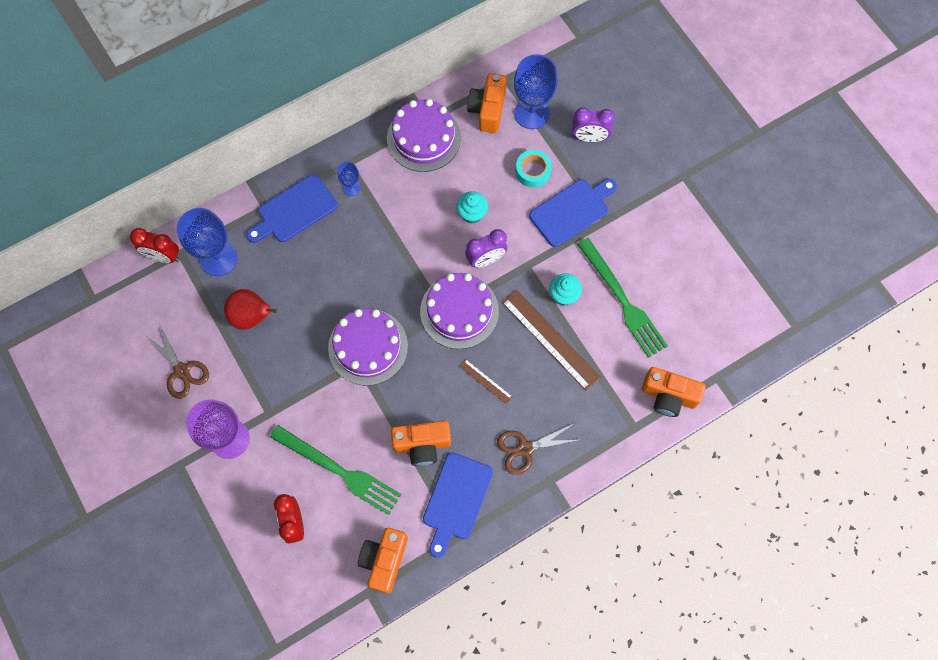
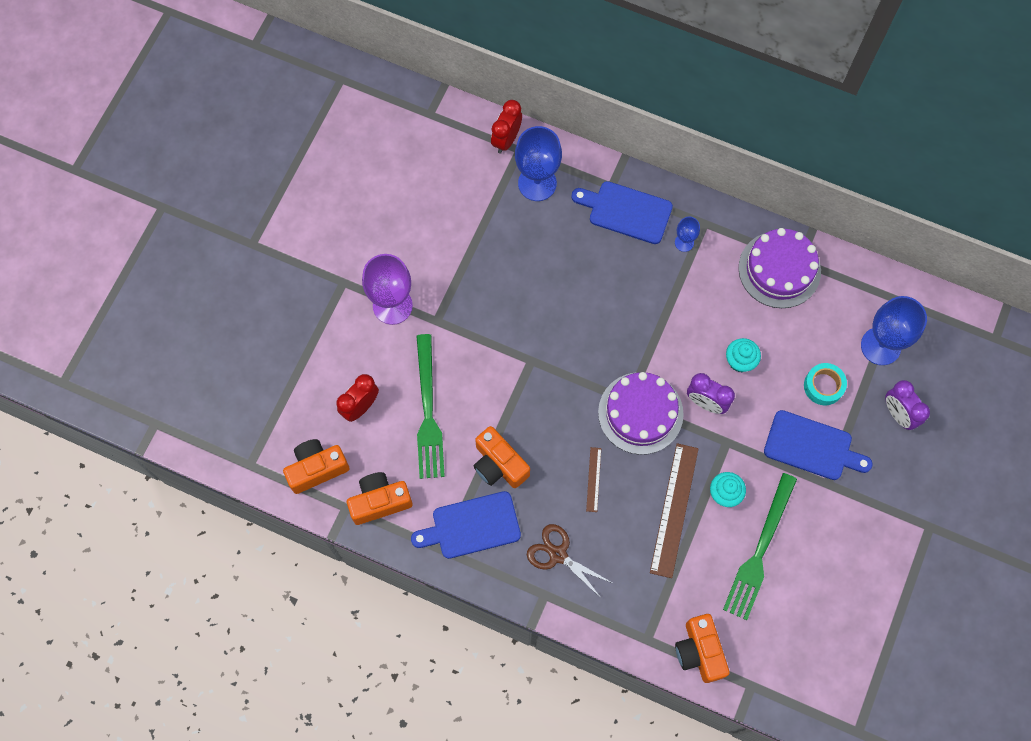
camera: 55 degrees right, 0 degrees up
red clock [130,228,180,263] -> red clock turned 45 degrees clockwise [491,100,522,154]
brown scissors [146,324,209,399] -> none
red pear [224,289,278,330] -> none
purple cake [328,308,408,386] -> none
orange camera [467,73,506,133] -> orange camera moved to [283,439,349,494]

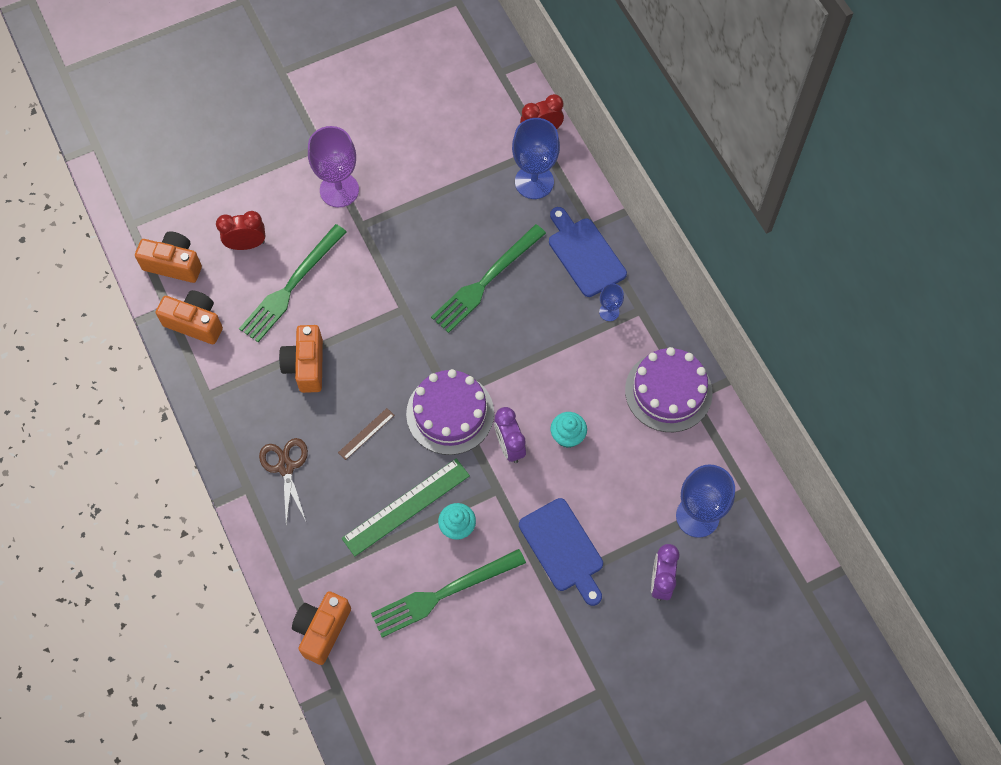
camera: 40 degrees right, 5 degrees down
blue cutting board [411,491,521,559] -> none
brown ruler [650,443,699,578] -> green ruler [342,458,470,556]
turquoise tape [804,363,847,405] -> none
none -> green fork [431,224,546,333]

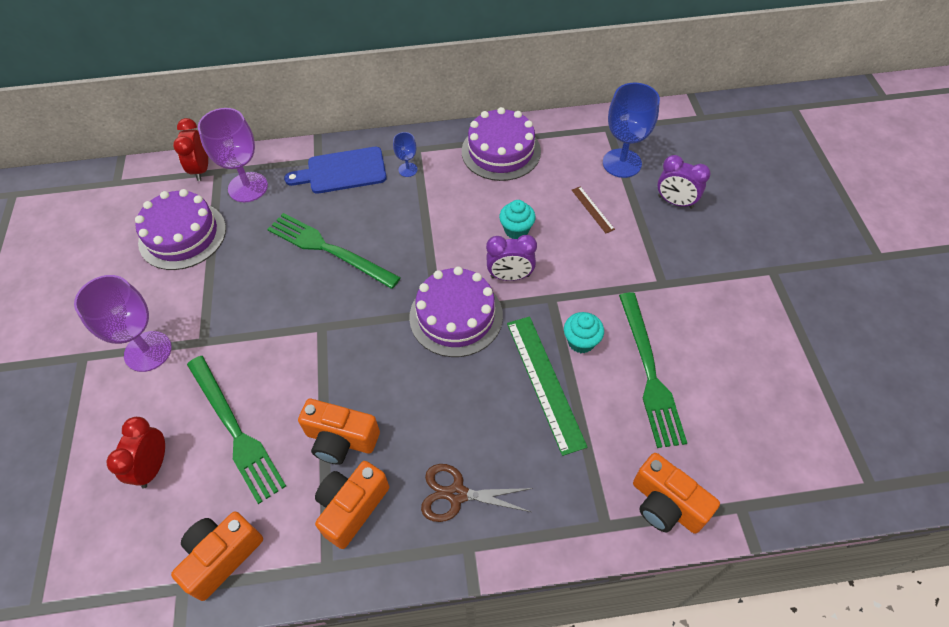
camera: 70 degrees left, 10 degrees down
orange camera [135,231,202,283] -> orange camera moved to [315,461,389,549]
brown ruler [338,408,394,460] -> brown ruler moved to [572,186,615,233]
green fork [431,224,546,333] -> green fork turned 150 degrees clockwise [267,213,401,289]
blue goblet [512,118,560,199] -> purple goblet [198,108,268,202]
blue cutting board [519,498,603,606] -> none
none -> purple cake [135,189,226,270]

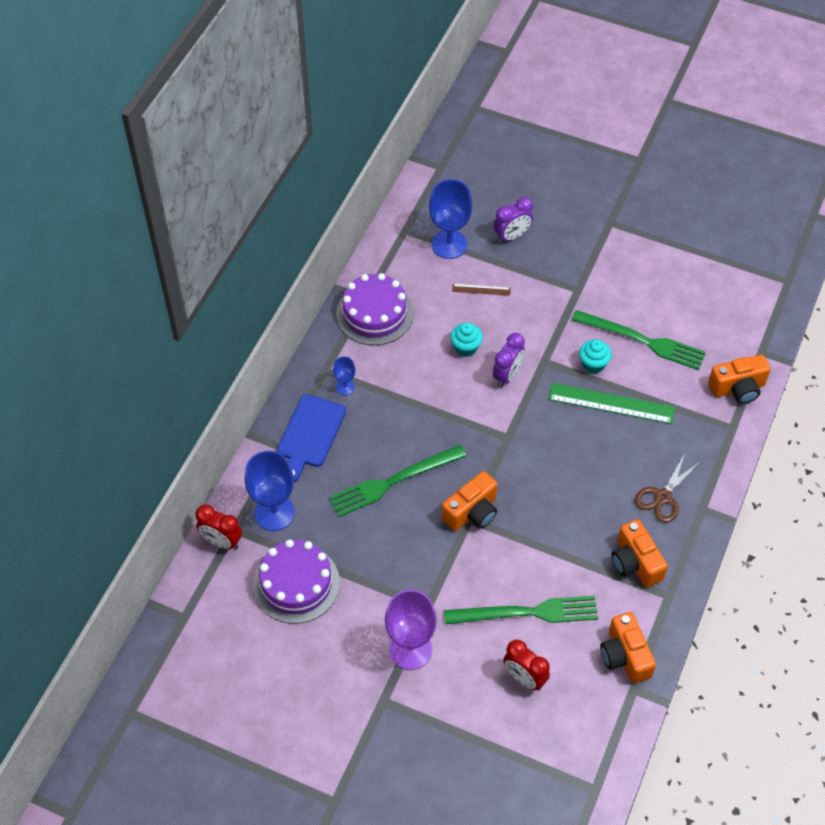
camera: 60 degrees left, 0 degrees up
purple goblet [198,108,268,202] -> blue goblet [245,451,295,531]
orange camera [298,399,380,465] -> orange camera moved to [442,471,498,531]
purple cake [409,266,503,357] -> none

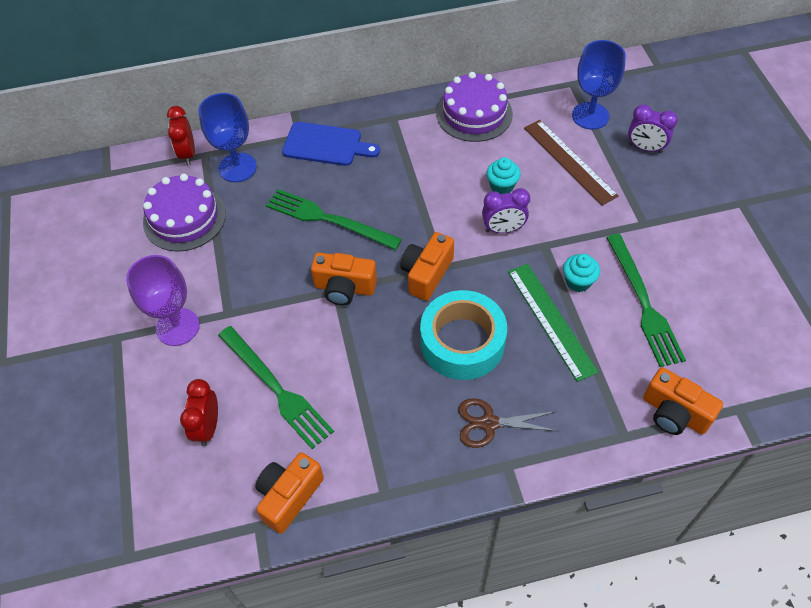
camera: 55 degrees right, 0 degrees up
blue cutting board [277,394,346,482] -> blue cutting board turned 150 degrees counterclockwise [282,122,380,166]
blue goblet [333,356,355,395] -> none
brown ruler [452,284,511,296] -> brown ruler [524,120,619,206], size x2.05
orange camera [612,519,668,587] -> orange camera moved to [400,232,454,301]
none -> turquoise tape [420,290,507,380]

